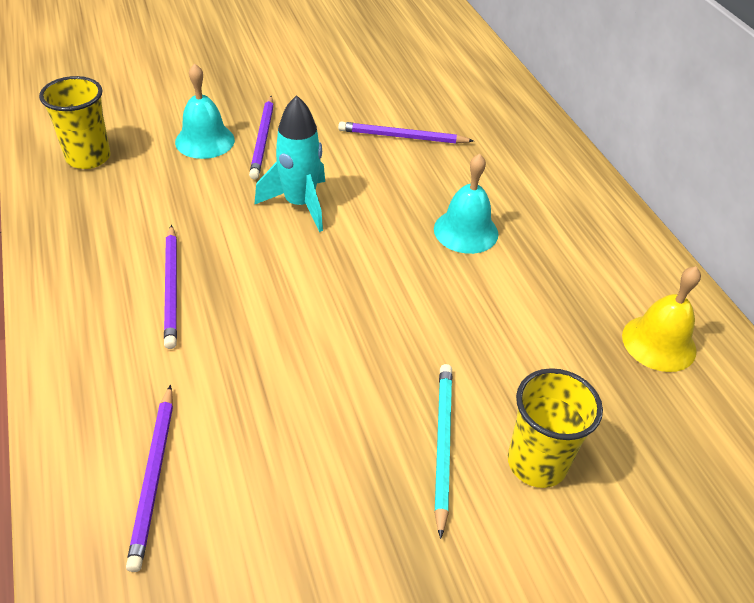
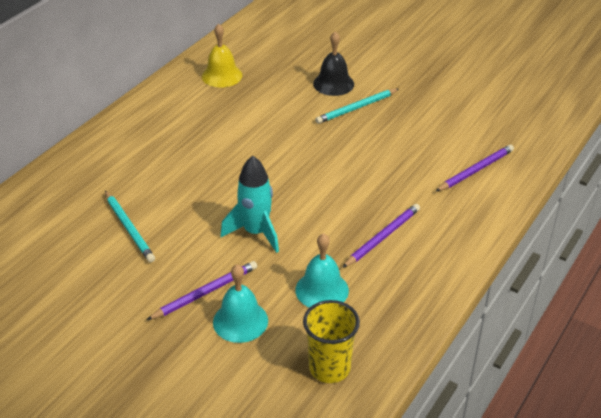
camera: 125 degrees left, 5 degrees down
purple pencil [338,122,474,144] -> turquoise pencil [105,191,155,263]
turquoise bell [434,154,498,254] -> turquoise bell moved to [295,233,349,308]
yellow cup [508,368,603,488] -> black bell [313,31,354,96]

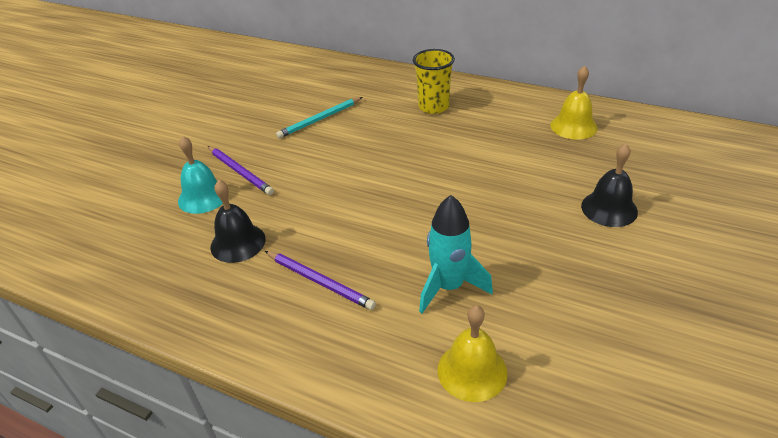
camera: 85 degrees right, 0 degrees up
turquoise rocket [220,156,279,253] -> turquoise rocket moved to [419,195,493,313]
turquoise bell [295,233,349,308] -> black bell [210,180,266,263]
yellow cup [303,300,360,383] -> yellow cup moved to [413,49,455,114]
turquoise pencil [315,89,399,124] -> none
purple pencil [436,144,514,191] -> yellow bell [437,305,507,402]

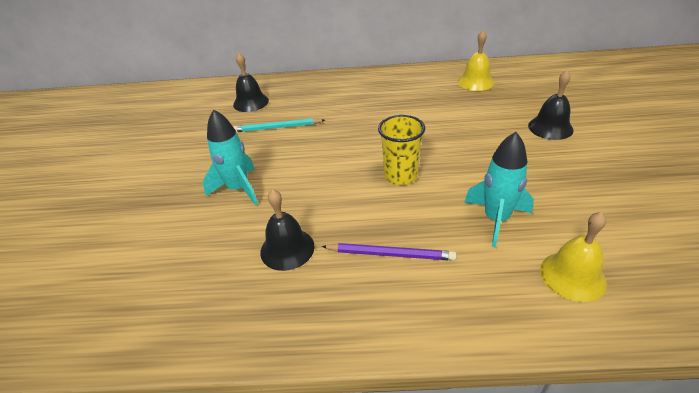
camera: 25 degrees left, 0 degrees up
turquoise bell [178,136,229,214] -> none
purple pencil [208,146,274,195] -> turquoise rocket [203,109,258,205]
turquoise pencil [276,97,363,138] -> turquoise pencil turned 60 degrees clockwise [233,118,325,132]
yellow cup [413,49,455,114] -> yellow cup moved to [378,115,425,185]
none -> black bell [233,53,269,112]

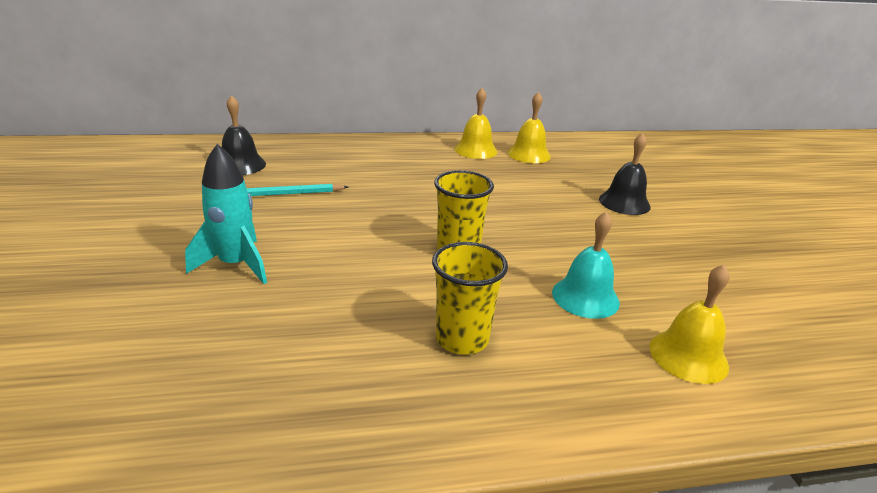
camera: 15 degrees left, 10 degrees down
black bell [260,189,314,271] -> none
purple pencil [321,243,456,261] -> yellow cup [432,242,508,355]
turquoise rocket [464,132,534,247] -> turquoise bell [552,211,620,319]
none -> yellow bell [455,88,497,159]

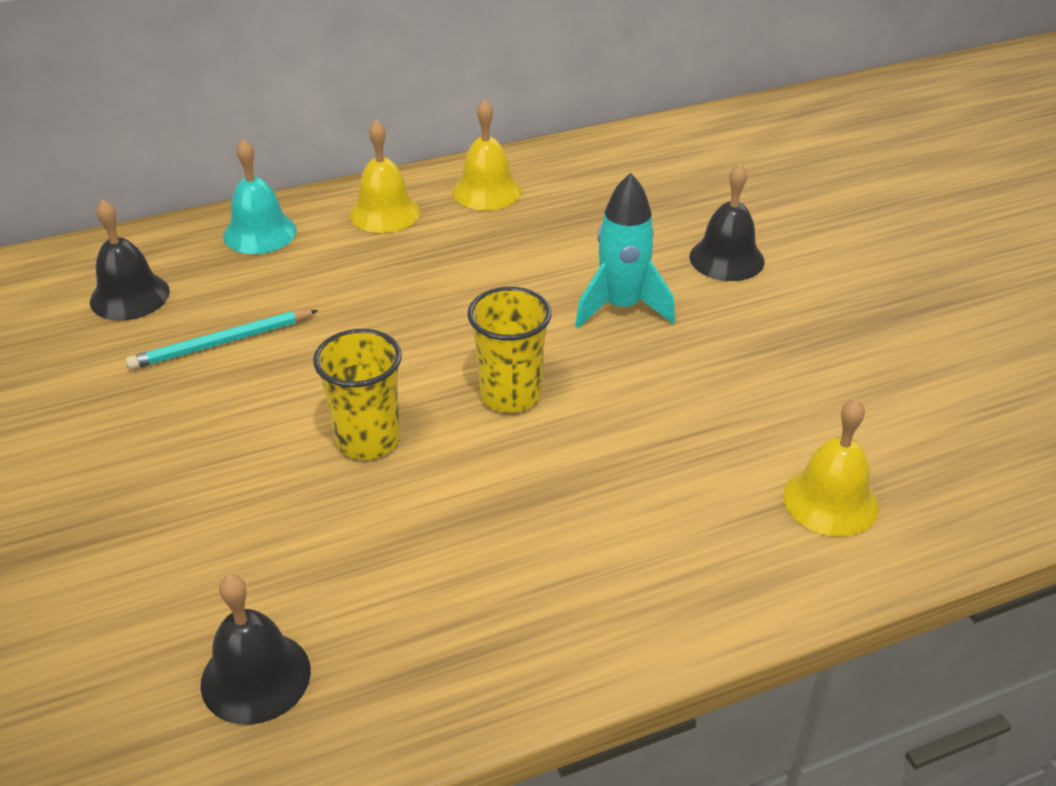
camera: 10 degrees left, 10 degrees up
turquoise rocket [185,144,267,284] -> turquoise rocket moved to [575,173,675,328]
yellow cup [432,242,508,355] -> yellow cup moved to [313,329,402,460]
yellow bell [508,92,551,163] -> yellow bell moved to [349,120,420,233]
turquoise bell [552,211,620,319] -> turquoise bell moved to [223,139,297,254]
none -> black bell [201,575,311,725]

